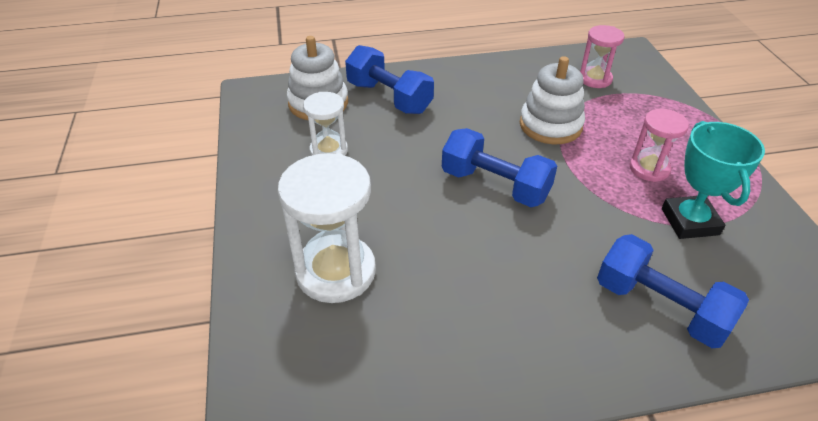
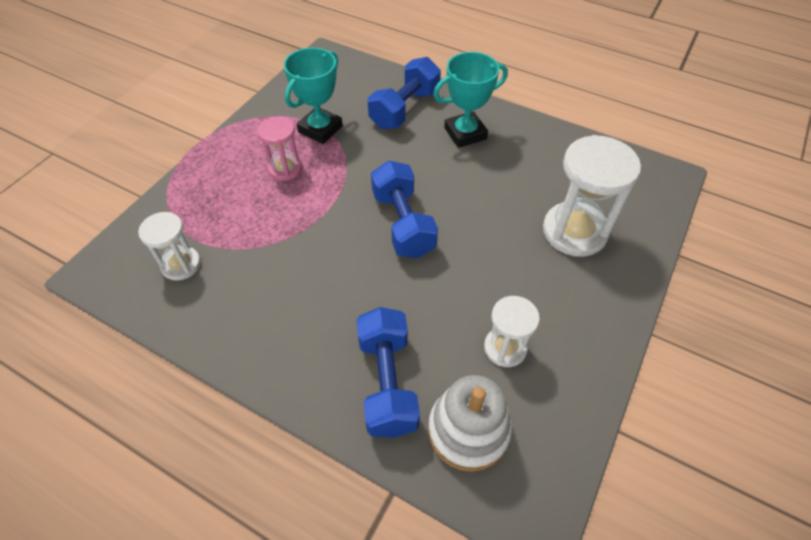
camera: 140 degrees left, 10 degrees up
white stacking toy [520,56,585,144] -> none
pink hourglass [580,25,624,88] -> white hourglass [138,212,201,281]
blue dumbbell [597,234,749,348] -> blue dumbbell turned 45 degrees clockwise [368,57,441,129]
none -> turquoise trophy [433,52,508,148]

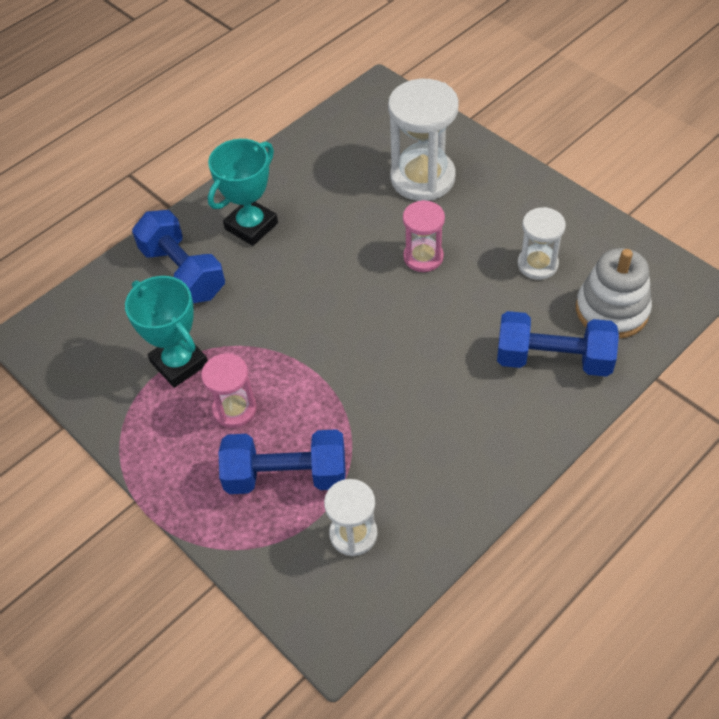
camera: 70 degrees left, 0 degrees up
blue dumbbell [371,161,438,258] -> blue dumbbell moved to [218,429,346,494]
turquoise trophy [433,52,508,148] -> turquoise trophy turned 45 degrees clockwise [208,139,278,246]
none -> pink hourglass [403,200,445,272]

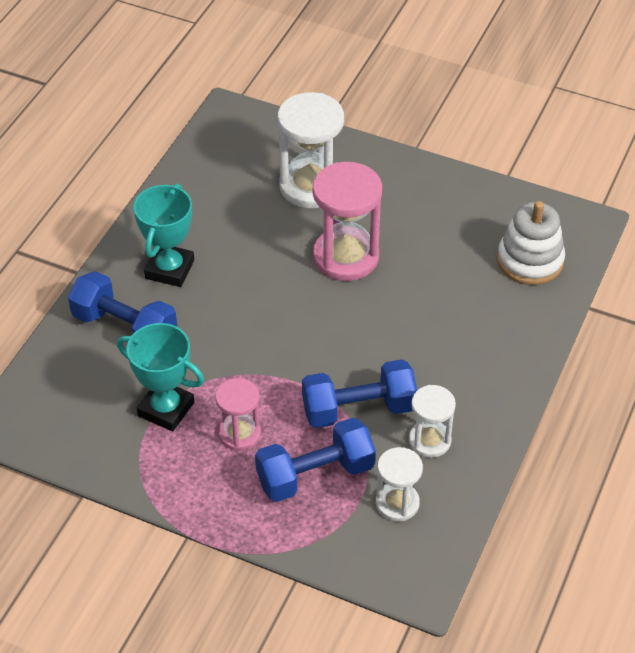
camera: 25 degrees left, 5 degrees down
pink hourglass [403,200,445,272] -> pink hourglass [313,162,382,281], size x1.72
blue dumbbell [497,311,619,377] -> blue dumbbell moved to [302,359,417,428]
white hourglass [518,207,566,280] -> white hourglass moved to [409,385,456,458]

